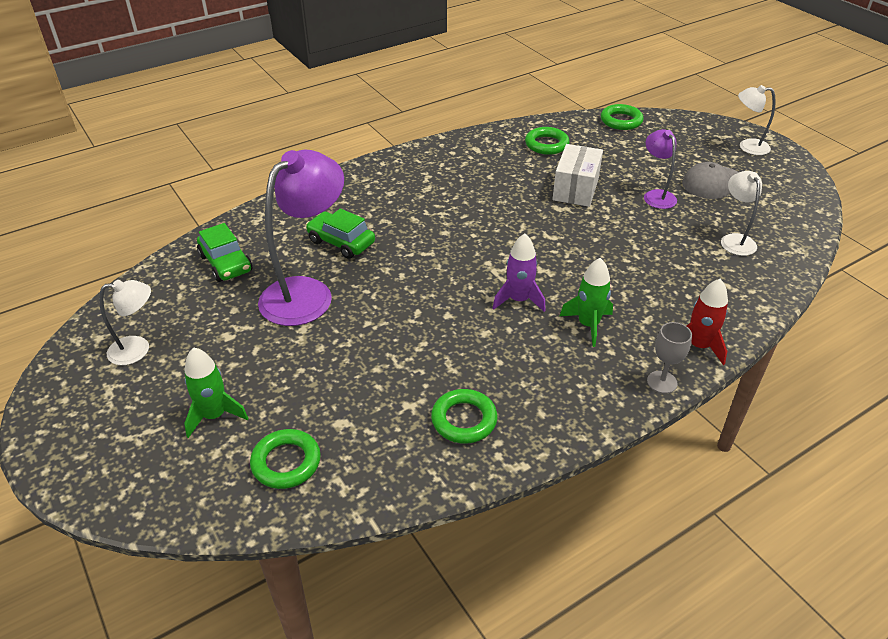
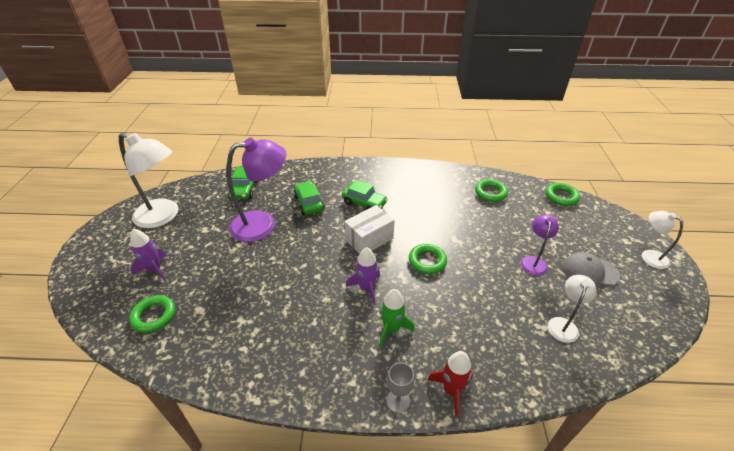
camera: 35 degrees right, 0 degrees up
white lamp [99,280,151,365] -> white lamp [119,133,178,228], size x1.90
green rocket [184,347,248,438] -> purple rocket [130,229,167,281]
green ring [431,389,498,444] -> green ring moved to [409,244,447,274]
white box [552,144,603,207] -> white box moved to [344,205,395,254]
none -> green car [342,180,388,210]

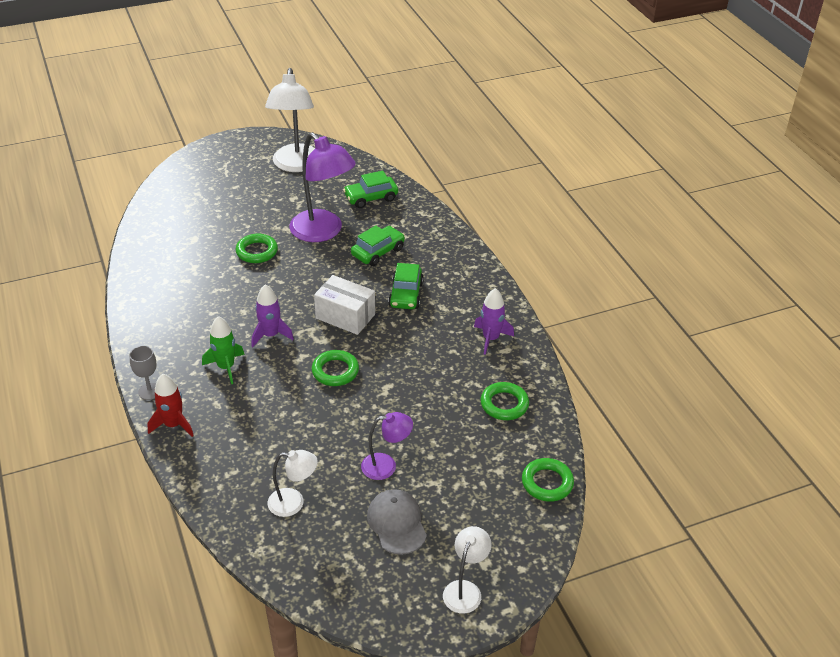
camera: 65 degrees right, 0 degrees up
green ring [129,295,175,333] -> green ring moved to [236,234,278,263]
purple rocket [130,229,167,281] -> purple rocket moved to [474,288,514,355]

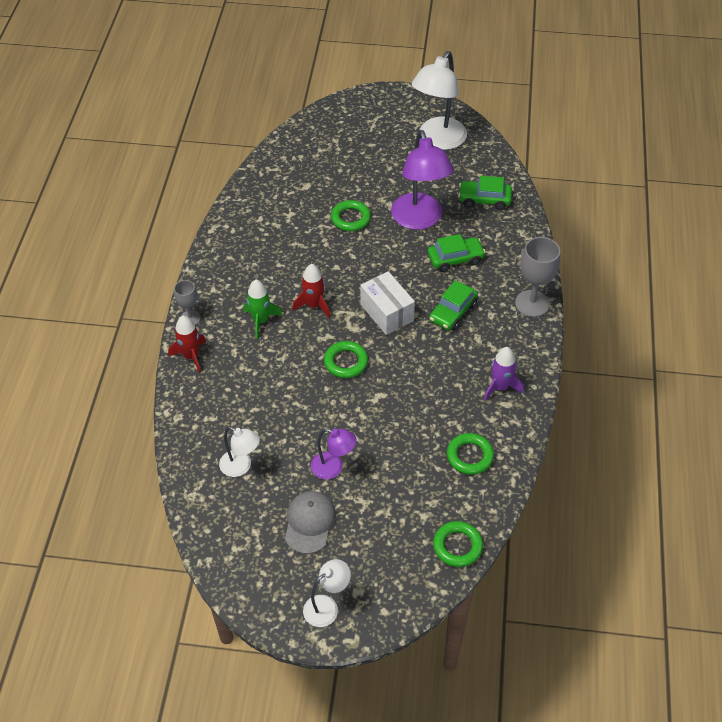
camera: 30 degrees right, 10 degrees up
purple rocket [252,284,294,347] -> red rocket [292,264,330,318]
none -> grey goblet [515,237,560,317]

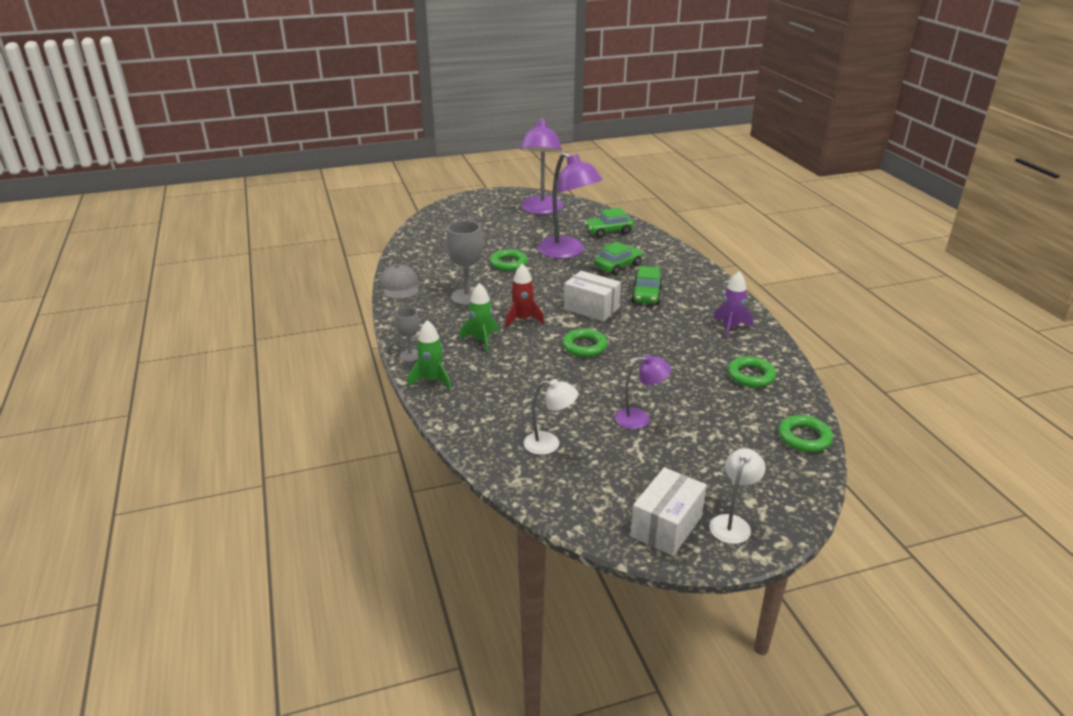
camera: 25 degrees left, 20 degrees down
red rocket [168,315,206,373] -> green rocket [408,320,451,390]
grey cap [285,491,336,554] -> grey cap moved to [379,264,419,299]
white lamp [412,51,467,150] -> purple lamp [520,117,563,214]
grey goblet [515,237,560,317] -> grey goblet moved to [446,220,483,305]
none -> white box [631,467,707,556]

